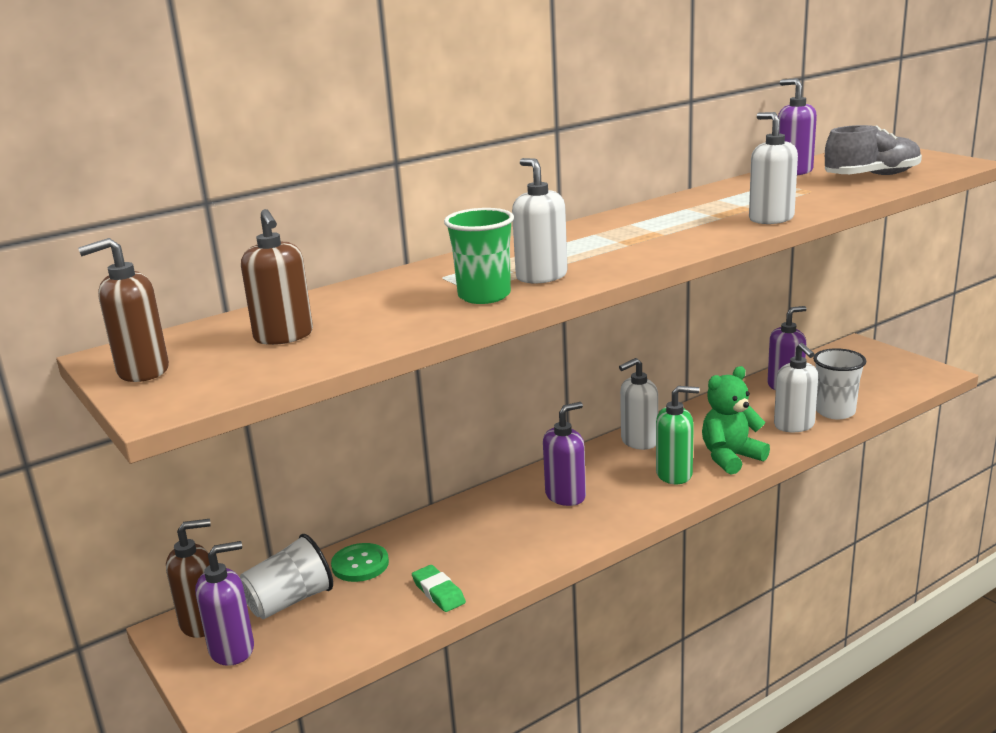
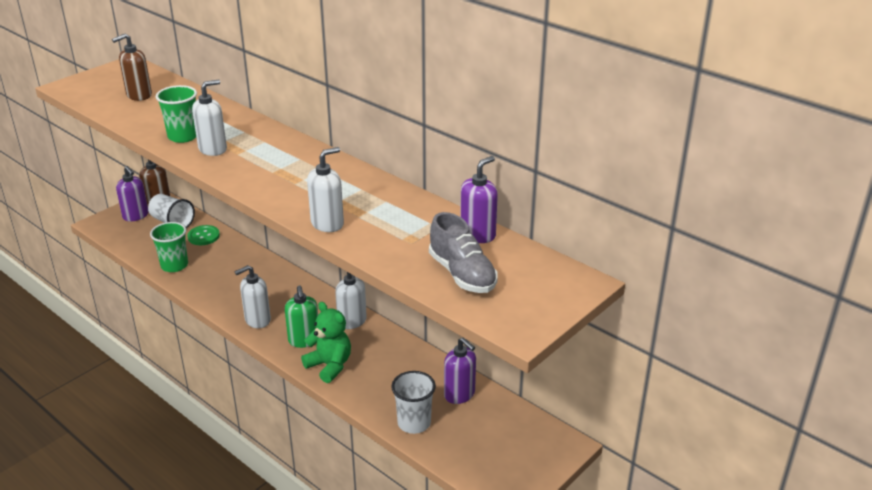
camera: 75 degrees right, 10 degrees up
brown soap dispenser [78,238,169,382] -> none
green eraser [412,565,466,612] -> green cup [150,222,188,272]
purple soap dispenser [543,402,586,506] -> none
white soap dispenser [774,343,818,432] -> white soap dispenser moved to [234,265,271,328]

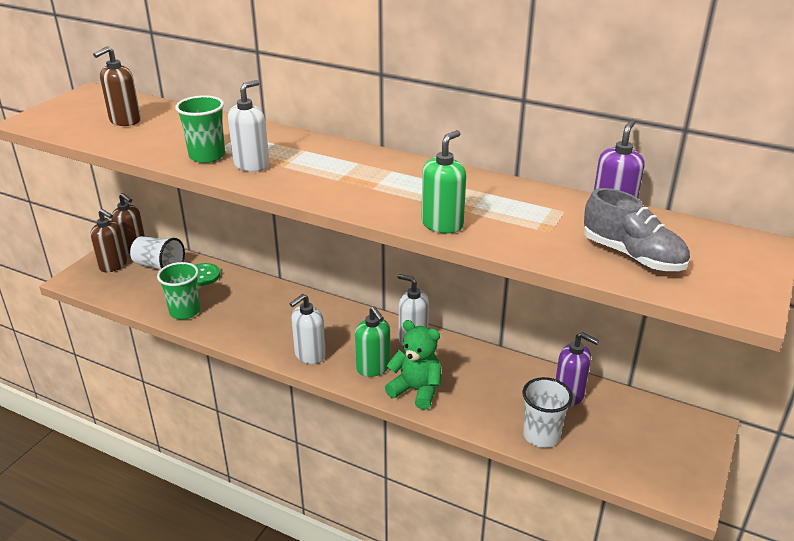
camera: 15 degrees left, 0 degrees up
purple soap dispenser [116,166,149,221] -> brown soap dispenser [90,209,127,272]
white soap dispenser [307,147,344,232] -> green soap dispenser [421,130,466,234]

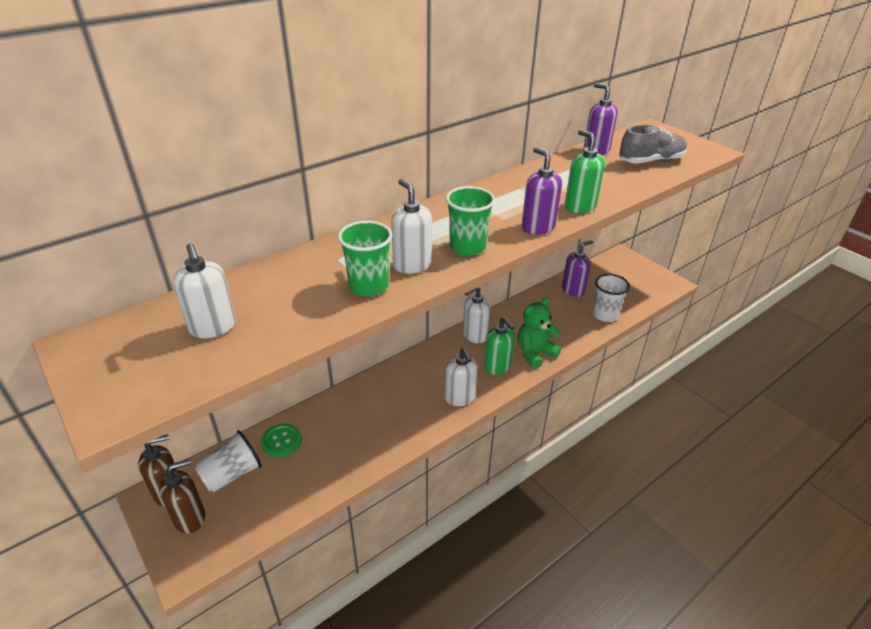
camera: 65 degrees left, 5 degrees up
brown soap dispenser [93,46,141,126] -> white soap dispenser [173,243,236,338]
green cup [157,262,200,320] -> green cup moved to [446,186,495,256]
green soap dispenser [355,306,390,377] -> green soap dispenser turned 60 degrees clockwise [484,317,515,375]
none -> purple soap dispenser [522,147,562,235]

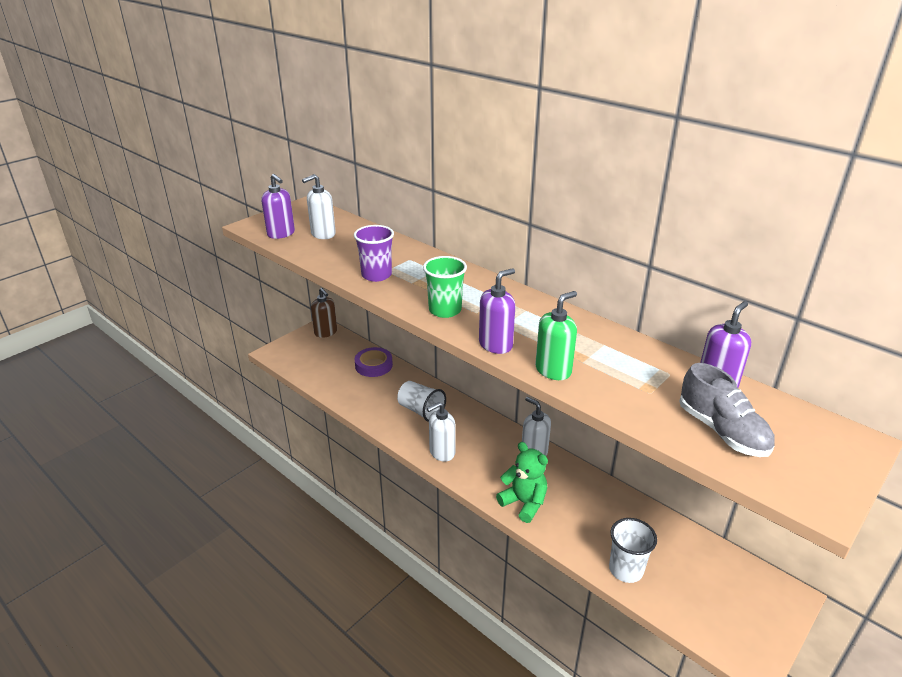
camera: 80 degrees right, 5 degrees down
brown soap dispenser [159,459,205,534] -> none
white cup [194,430,262,493] -> white cup moved to [397,381,446,422]
green button [261,424,302,457] -> purple tape [355,347,393,377]
green cup [338,221,392,296] -> purple cup [354,225,394,282]
white soap dispenser [391,179,432,274] -> none
green soap dispenser [484,317,515,375] -> none
purple soap dispenser [562,240,593,297] -> purple soap dispenser moved to [261,174,295,239]

